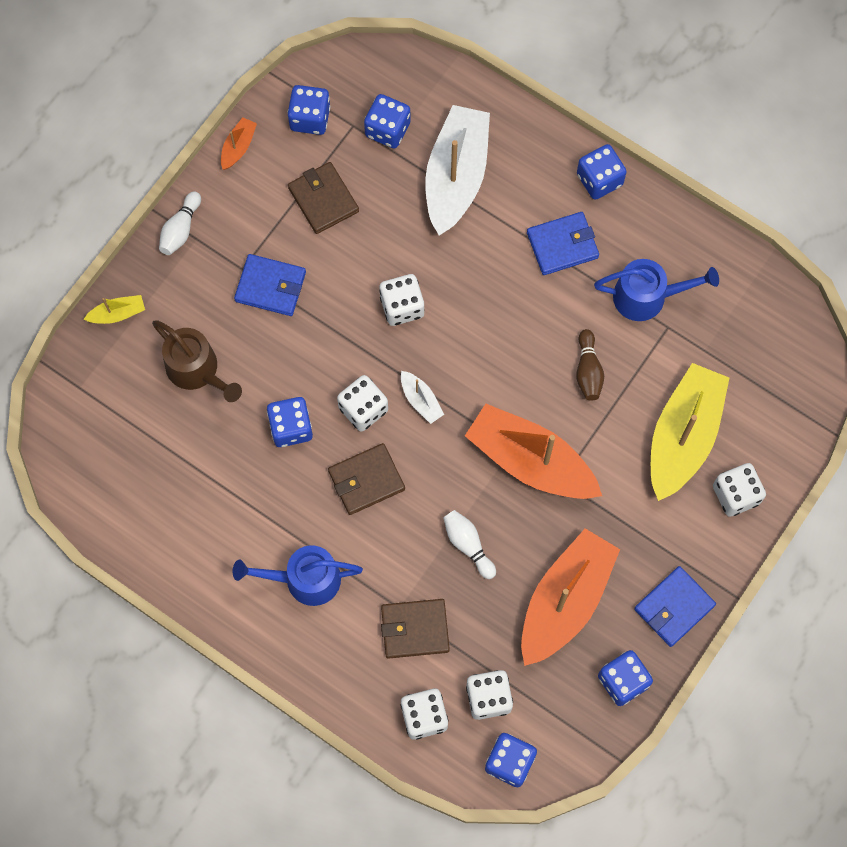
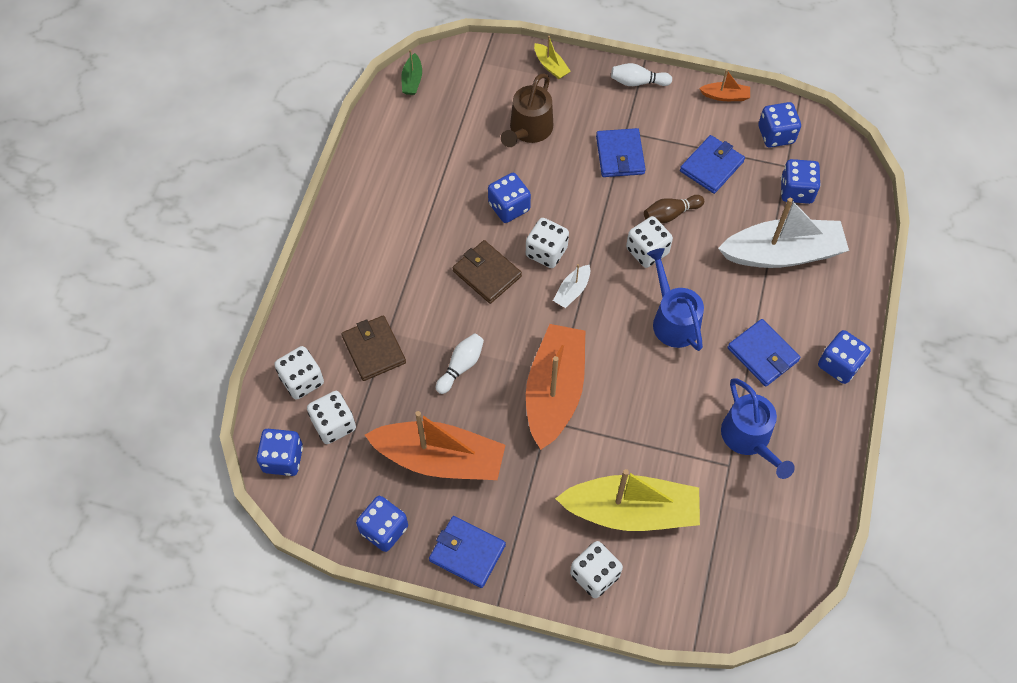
camera: 70 degrees right, 10 degrees down
blue watering can [233,545,363,606] -> blue watering can moved to [647,248,704,351]
brown wallet [288,162,359,234] -> blue wallet [680,135,745,194]
brown bowling pin [576,329,604,401] -> brown bowling pin moved to [644,195,704,223]
none -> green boat [401,49,422,95]

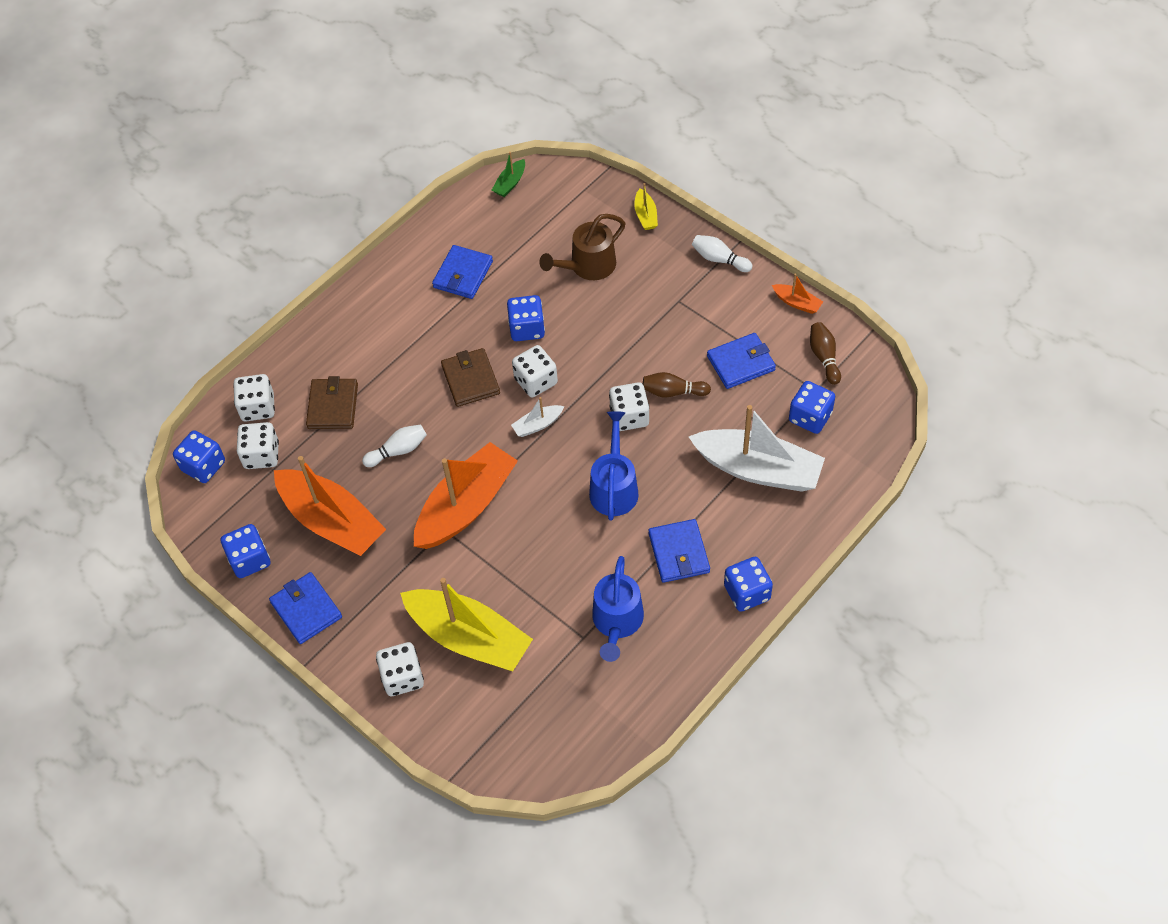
camera: 30 degrees right, 5 degrees down
blue wallet [596,128,646,177] -> blue wallet moved to [432,245,493,299]
blue dice [758,102,801,148] -> brown bowling pin [810,322,841,385]

